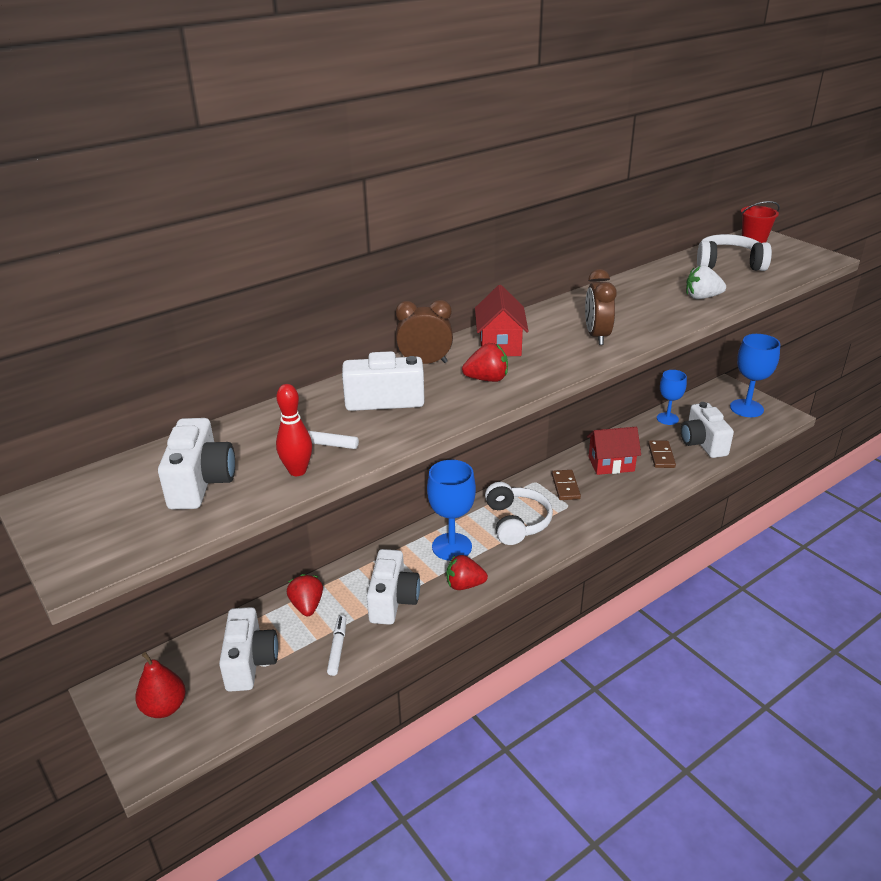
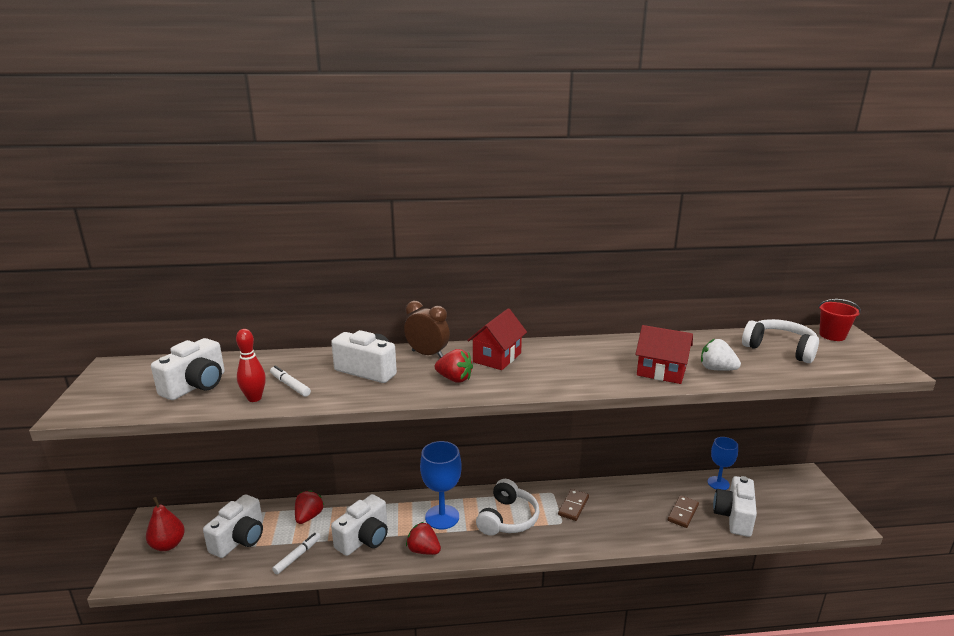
camera: 30 degrees right, 10 degrees down
brown clock [585,269,617,345] -> none
red house [587,427,641,475] -> red house moved to [635,325,693,384]
blue goblet [730,334,780,417] -> none

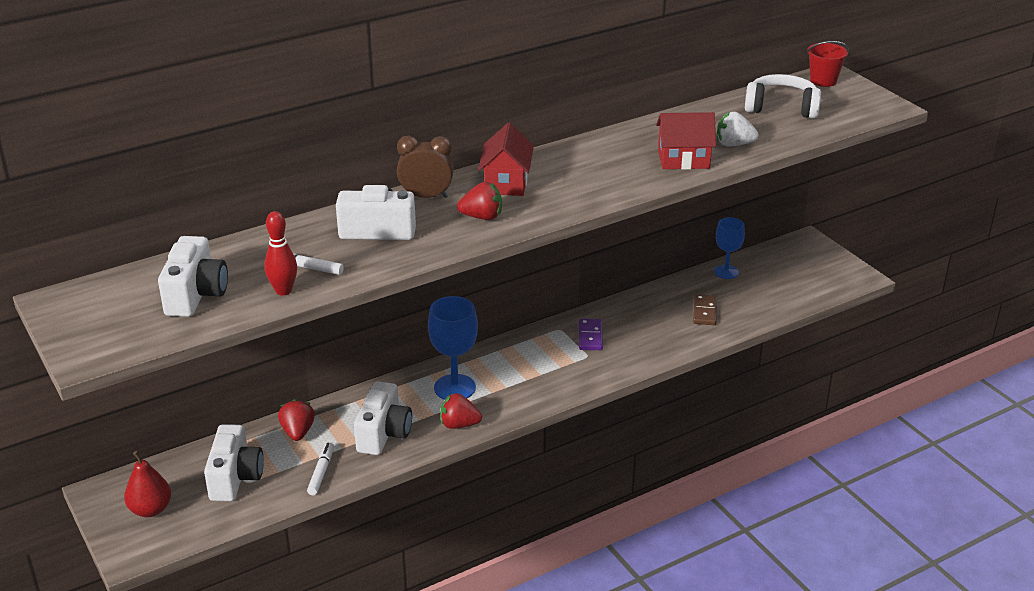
camera: 25 degrees left, 10 degrees up
white headphones [476,479,540,536] -> none
brown domino [558,489,589,521] -> purple domino [579,319,603,350]
white camera [713,476,757,537] -> none

